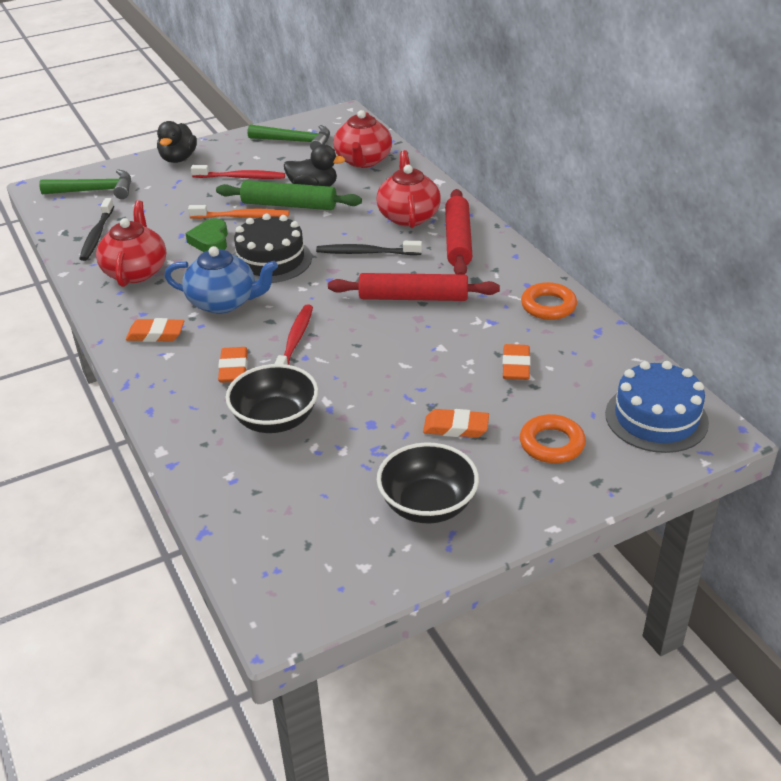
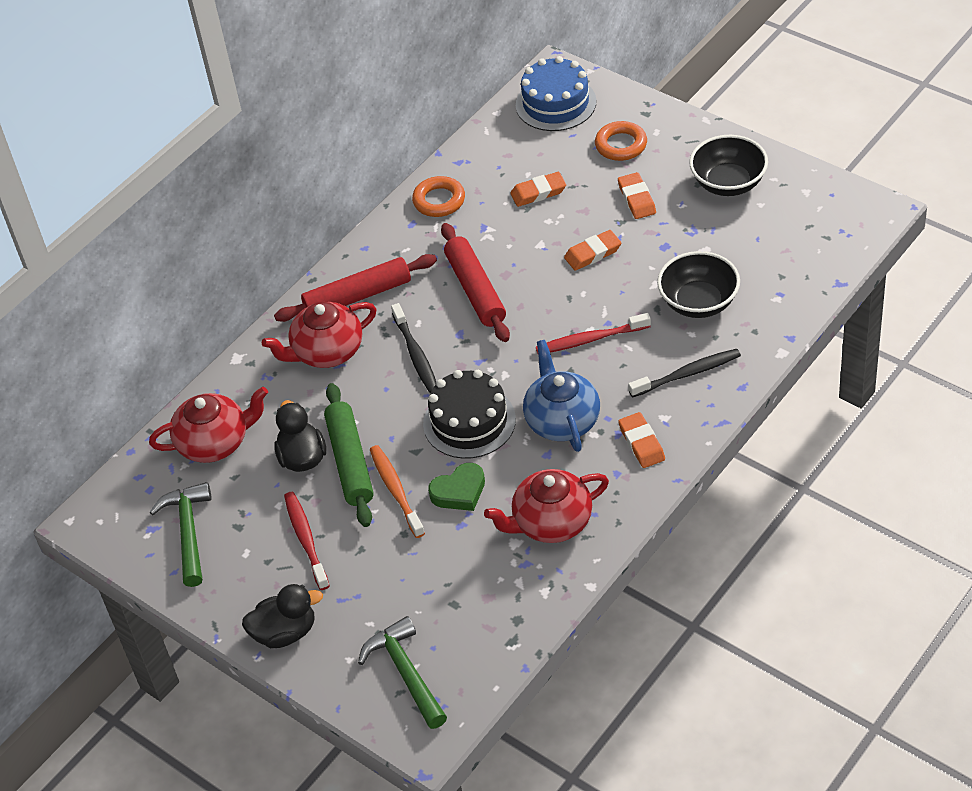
camera: 110 degrees left, 10 degrees up
black toothbrush [79,198,114,261] -> black toothbrush moved to [628,349,741,397]
orange eraser [218,347,248,383] -> orange eraser moved to [564,230,621,271]

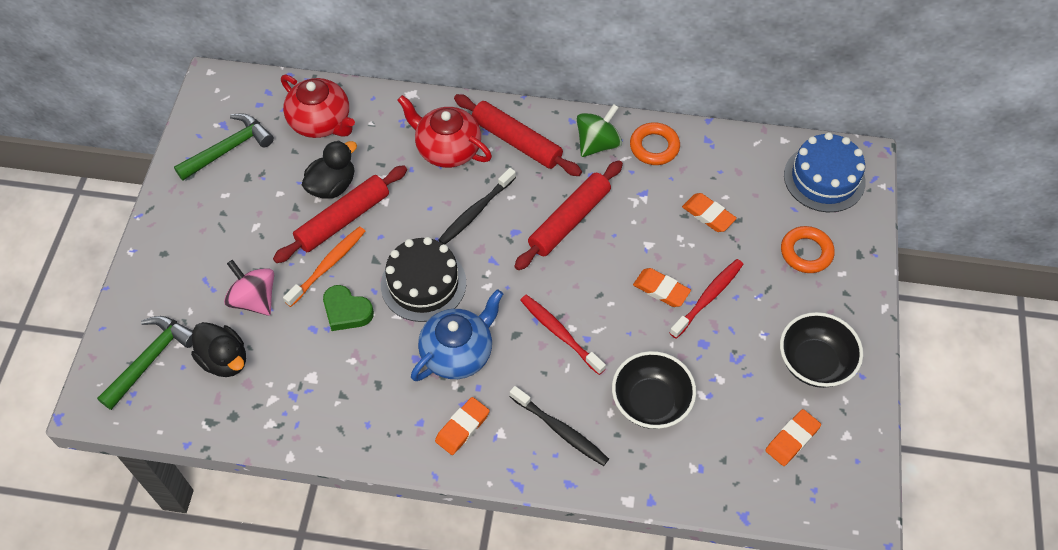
camera: 55 degrees right, 10 degrees up
black duck [242,584,323,648] -> black duck moved to [191,322,246,377]
red toothbrush [284,492,330,590] -> red toothbrush moved to [670,259,744,339]
green rolling pin [324,383,374,527] -> red rolling pin [273,165,407,263]
red teapot [484,469,609,543] -> none
orange eraser [618,172,656,219] -> orange eraser moved to [765,409,821,466]
none -> pink spinning top [224,260,274,316]
none -> green spinning top [577,104,622,157]

